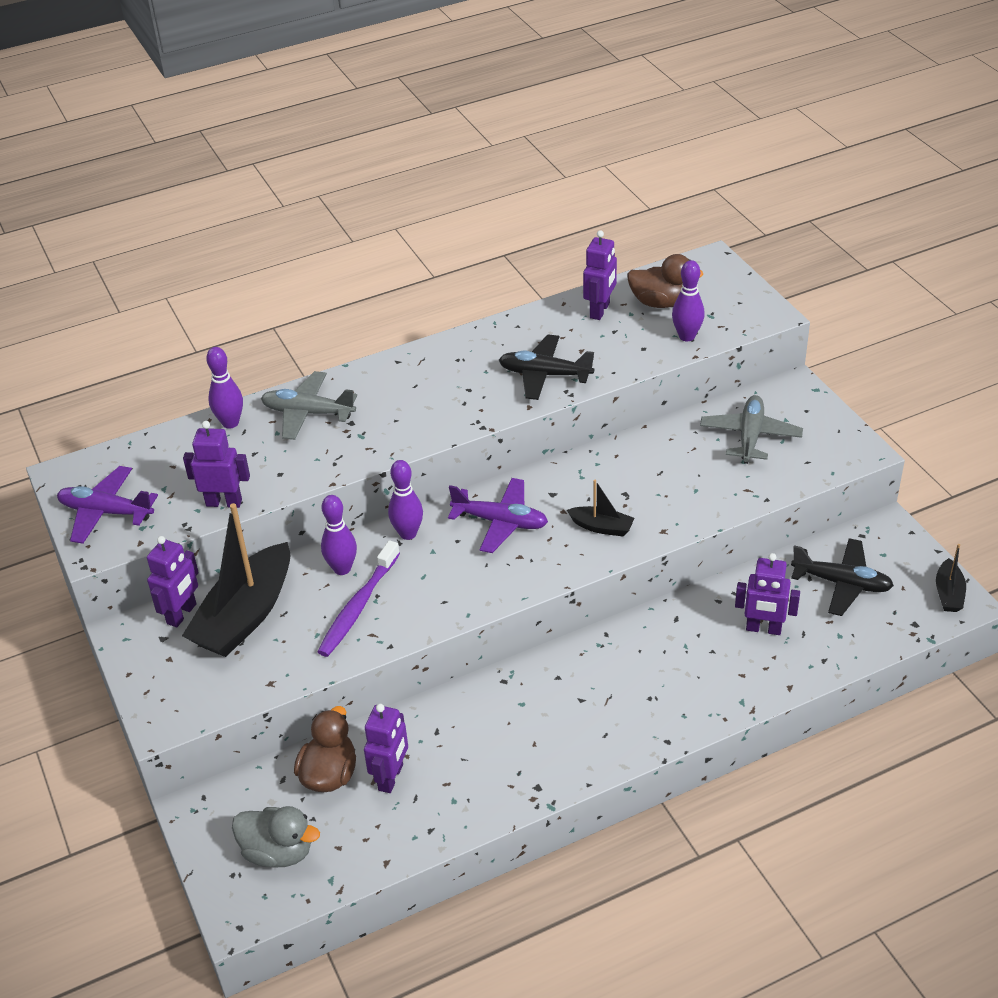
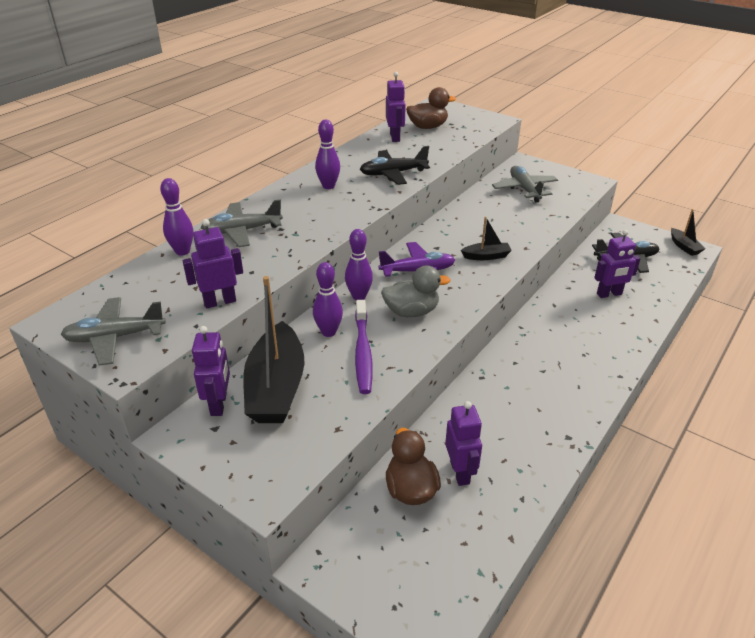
camera: 30 degrees left, 5 degrees down
purple plane [57,466,158,544] -> grey plane [61,297,166,366]
grey duck [232,806,320,868] -> grey duck moved to [381,265,451,317]
purple bowling pin [672,260,705,341] -> purple bowling pin moved to [315,120,340,189]

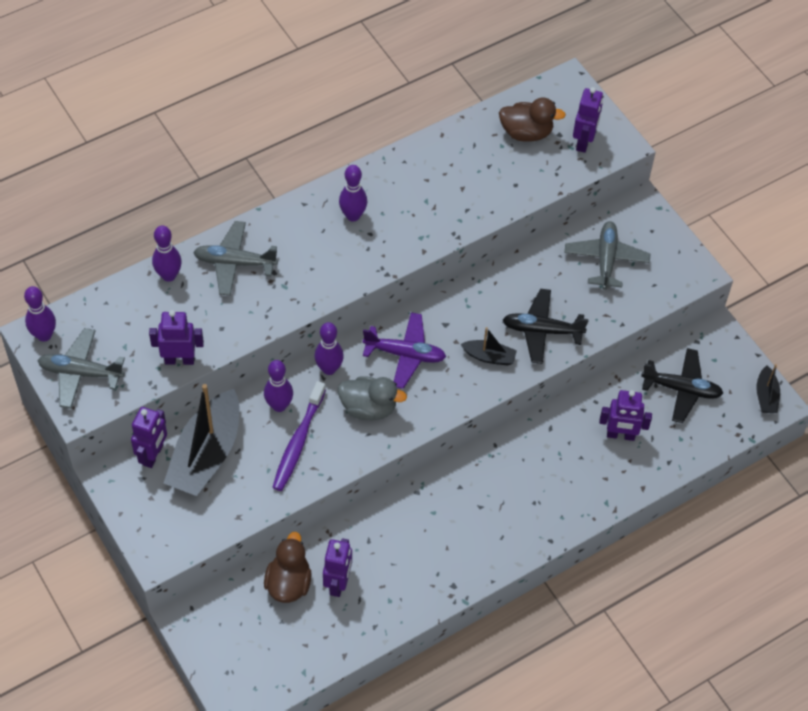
camera: 20 degrees right, 20 degrees up
black plane [360,146,430,185] -> black plane moved to [503,289,589,364]
purple robot [386,72,406,142] -> purple robot moved to [573,87,603,153]
none -> purple bowling pin [24,286,56,342]

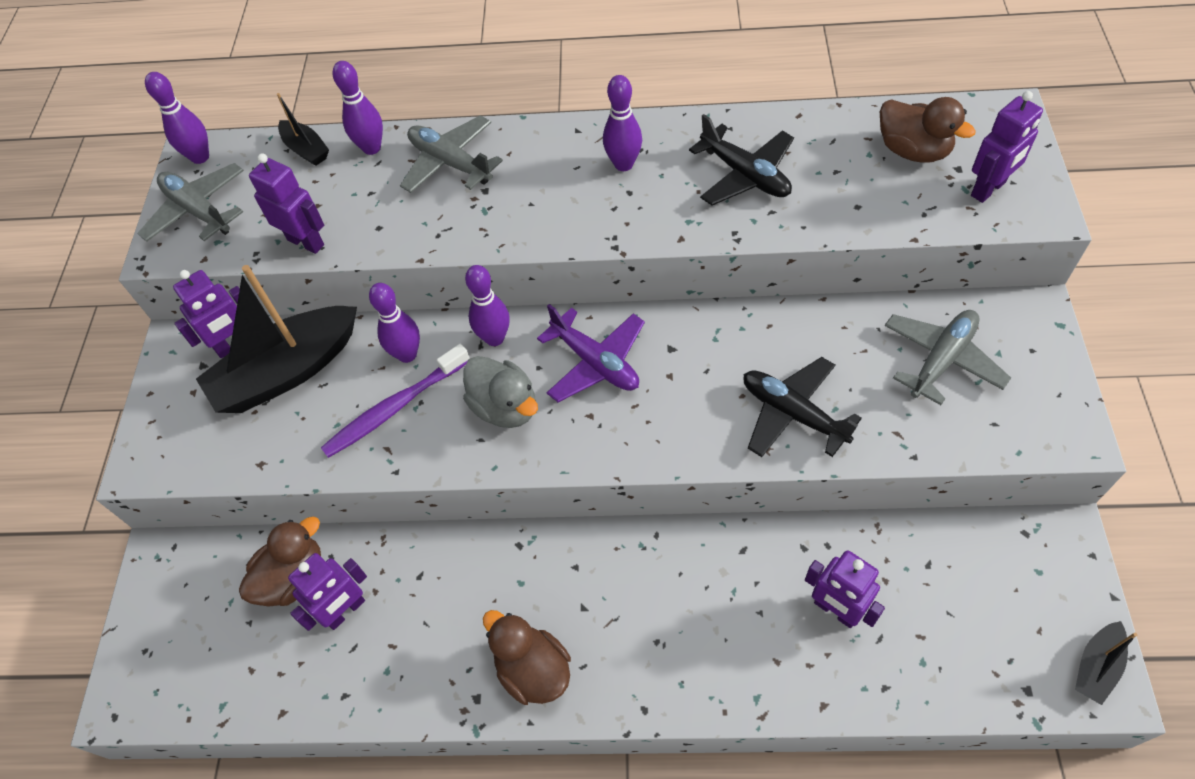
camera: 40 degrees right, 0 degrees up
black boat [460,327,517,366] -> black boat moved to [277,93,329,166]
black plane [641,348,723,423] -> black plane moved to [689,114,794,205]
none -> brown duck [483,610,571,705]

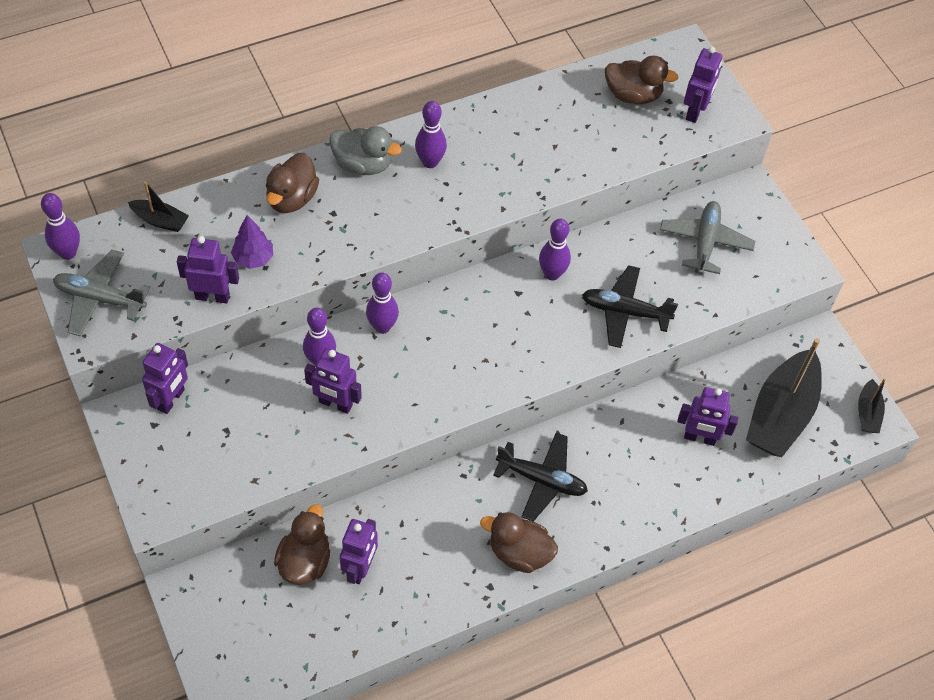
camera: 35 degrees left, 0 degrees up
black boat [196,265,357,413] -> black boat moved to [746,338,822,457]
purple toothbrush [321,344,470,458] -> purple robot [304,348,362,414]
purple bowling pin [333,61,383,155] -> purple bowling pin moved to [539,219,571,280]
grey plane [400,115,503,193] -> brown duck [266,153,319,213]
grey duck [463,356,538,428] -> grey duck moved to [329,126,402,175]
purple plane [537,304,645,403] -> none
black plane [689,114,794,205] -> black plane moved to [493,433,588,522]
none -> purple tree [231,215,273,269]

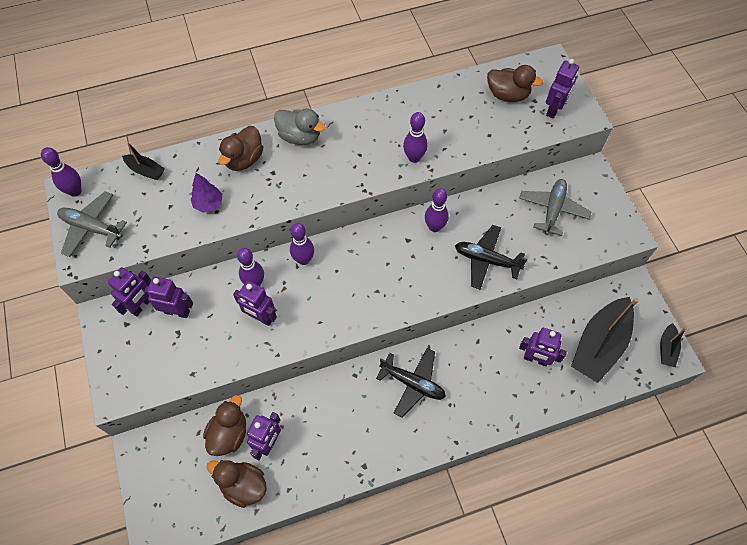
camera: 10 degrees right, 5 degrees up
purple robot [177,236,239,303] -> purple robot moved to [144,276,193,318]
purple bowling pin [415,101,447,168] -> purple bowling pin moved to [403,112,428,163]
brown duck [480,512,558,573] -> brown duck moved to [207,460,267,508]

